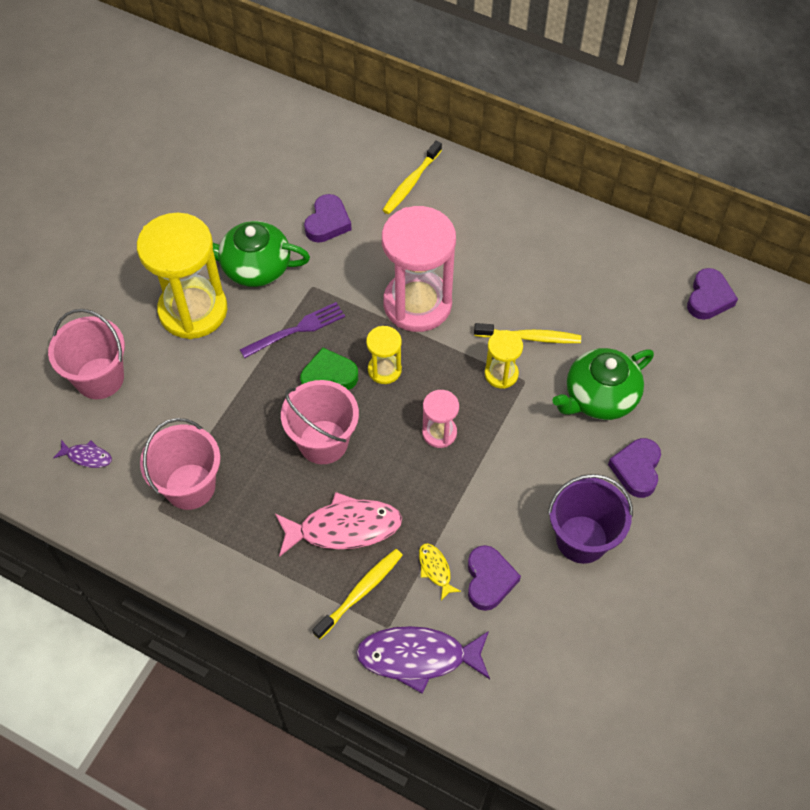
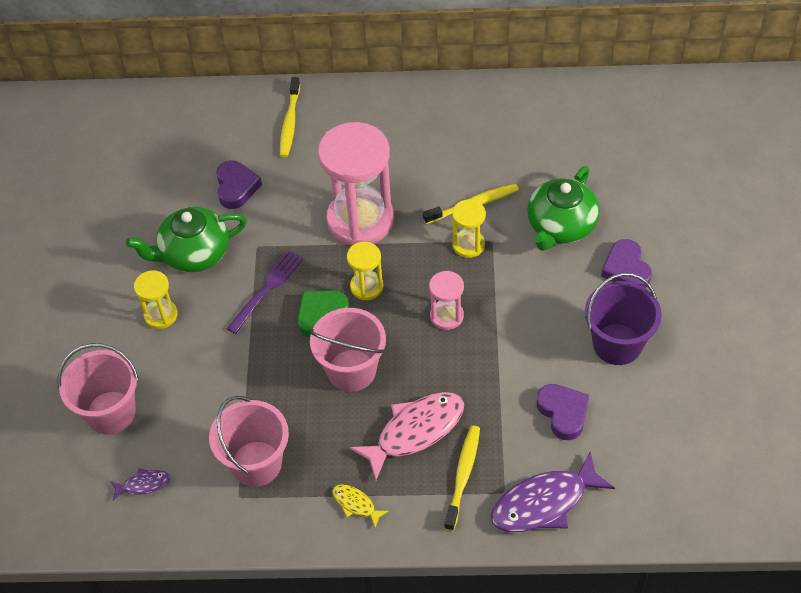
camera: 25 degrees left, 5 degrees down
yellow hourglass [137,213,228,339] -> yellow hourglass [134,270,177,329], size x0.48
yellow fish [419,543,461,600] -> yellow fish moved to [332,484,389,528]
purple heart [687,268,738,320] -> none

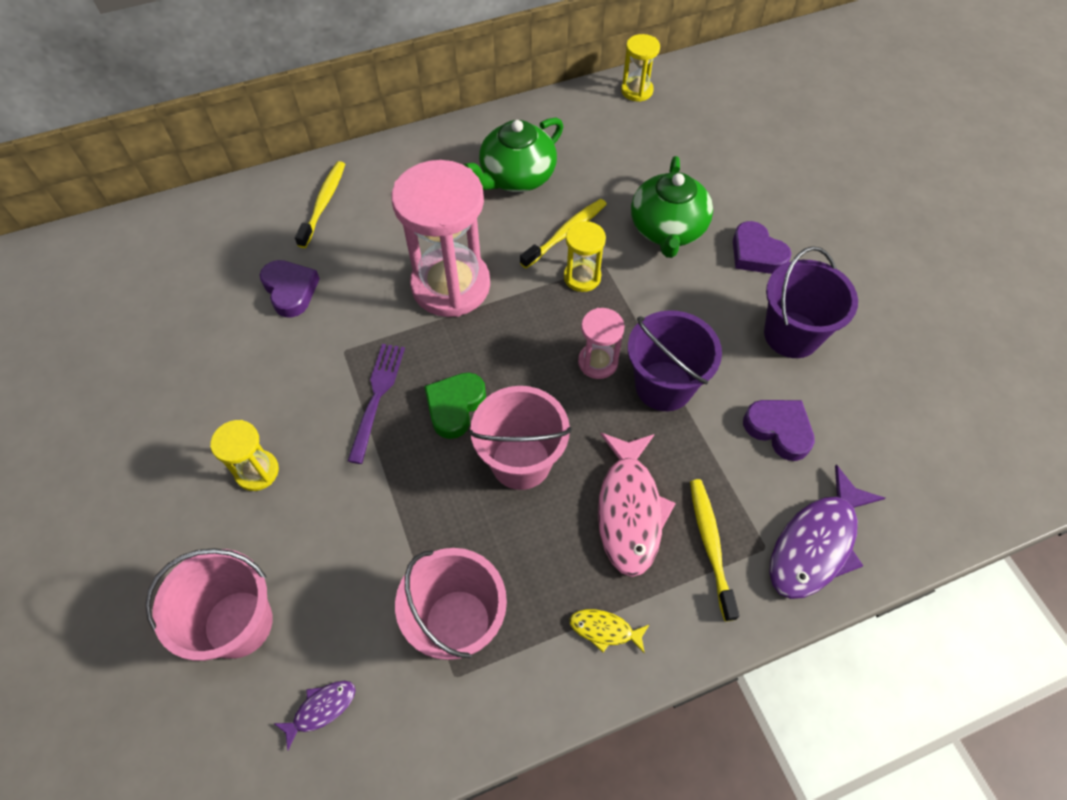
camera: 25 degrees left, 5 degrees up
green teapot [126,207,247,272] -> green teapot moved to [463,117,563,192]
yellow toothbrush [280,77,300,158] -> yellow toothbrush turned 150 degrees counterclockwise [295,161,345,248]
yellow hourglass [347,242,383,300] -> yellow hourglass moved to [621,34,660,102]
pink fish [349,392,464,480] -> pink fish turned 150 degrees clockwise [598,433,676,577]
none -> purple bucket [628,310,722,411]

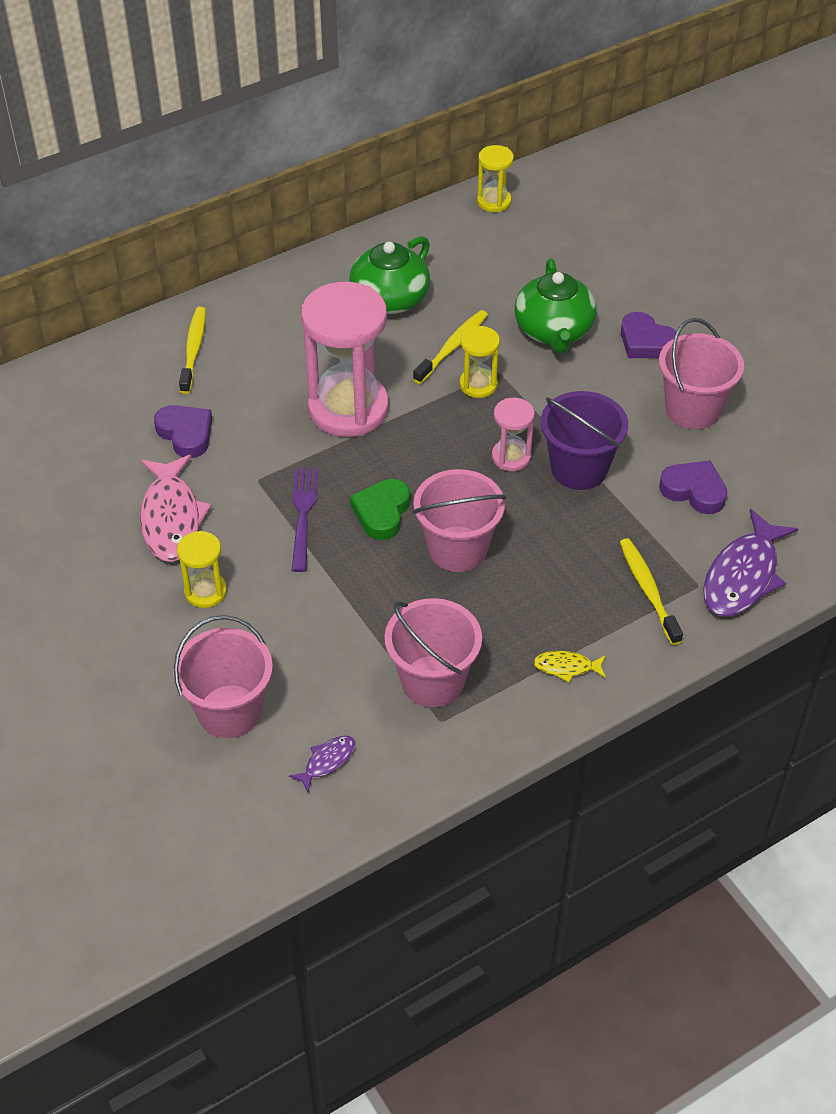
camera: 10 degrees left, 10 degrees down
pink fish [598,433,676,577] -> pink fish moved to [140,455,212,562]
purple bucket [764,246,858,358] -> pink bucket [659,318,744,429]

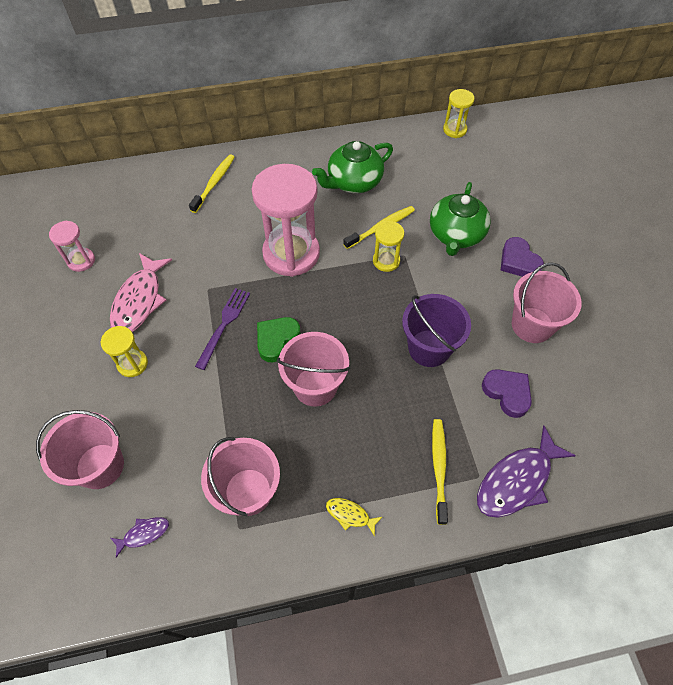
camera: 20 degrees right, 10 degrees up
purple heart [154,405,212,458] -> none
pink hourglass [492,398,535,471] -> pink hourglass moved to [49,221,95,272]

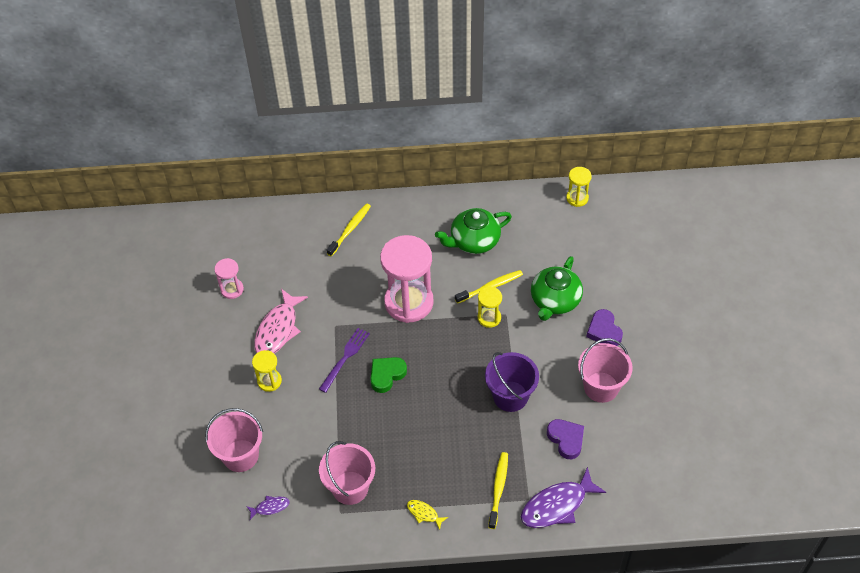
camera: 10 degrees right, 5 degrees down
pink bucket [277,332,350,406] -> none

